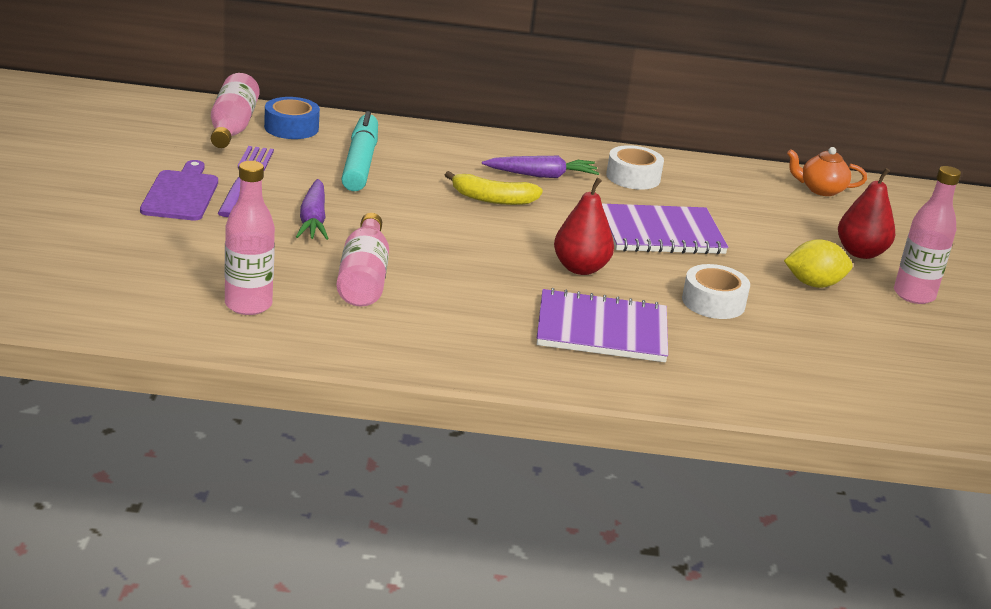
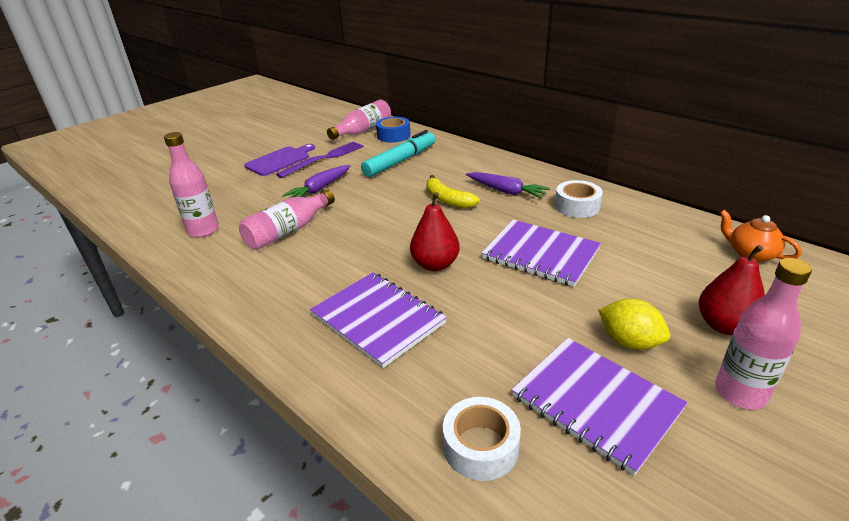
camera: 45 degrees right, 5 degrees up
white tape [682,264,750,319] -> white tape moved to [443,397,521,481]
none -> purple notebook [512,338,688,476]

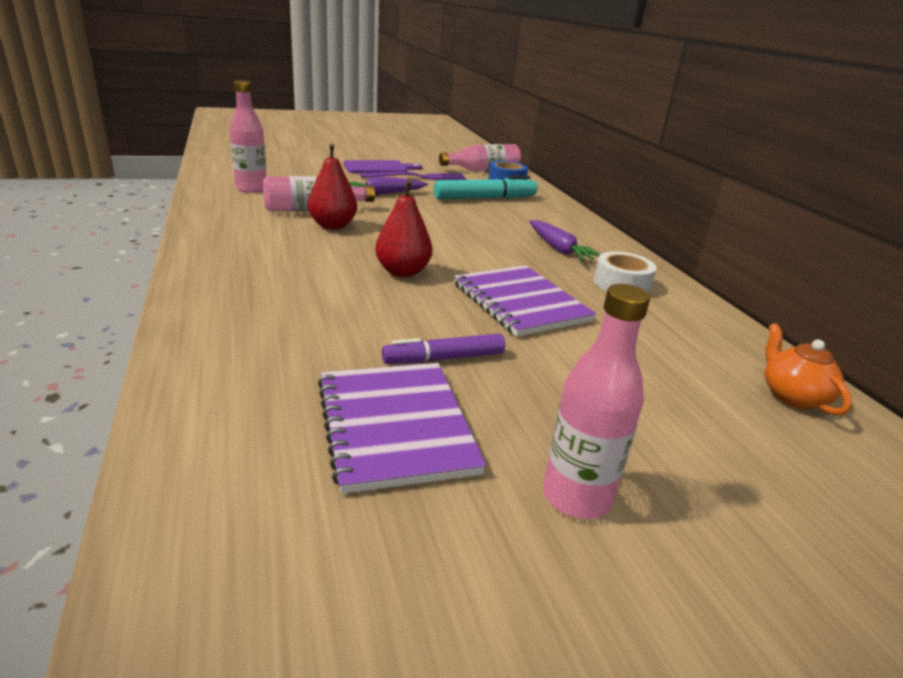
camera: 25 degrees right, 5 degrees down
purple notebook [310,272,447,368] -> none
yellow banana [426,175,480,209] -> none
white tape [443,397,521,481] -> none
yellow lemon [598,298,670,350] -> none
red pear [699,245,765,335] -> red pear moved to [308,144,357,229]
none -> purple marker [382,333,505,364]

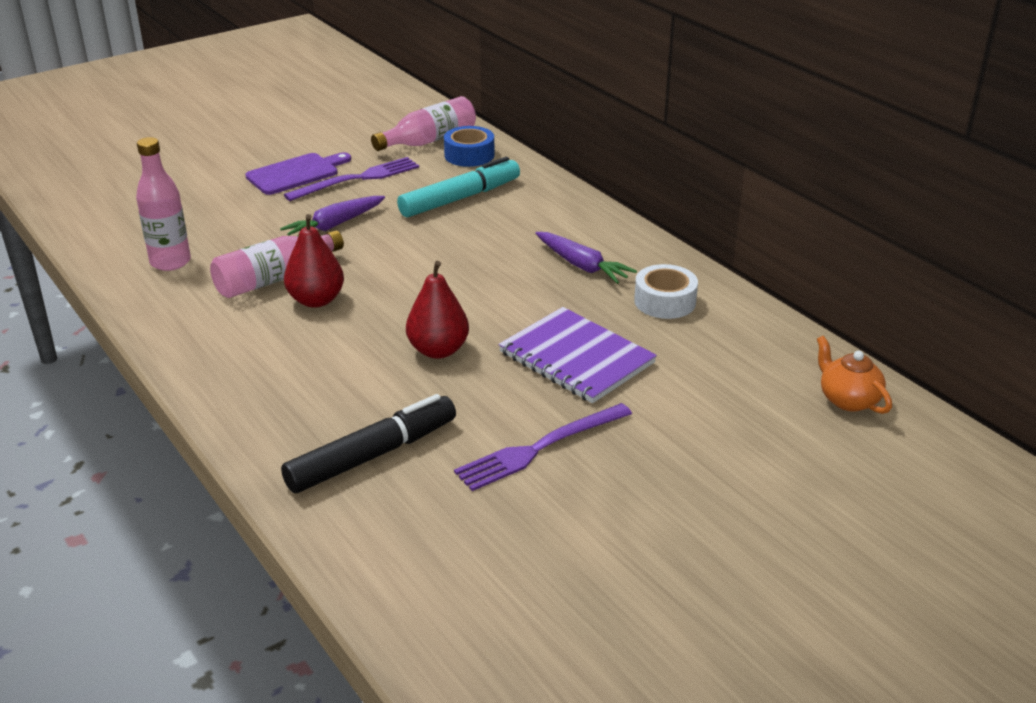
camera: 15 degrees left, 5 degrees up
purple notebook [318,363,486,494] -> none
purple marker [382,333,505,364] -> purple fork [454,403,632,491]
pink bottle [543,284,650,519] -> none
none -> black marker [281,394,456,493]

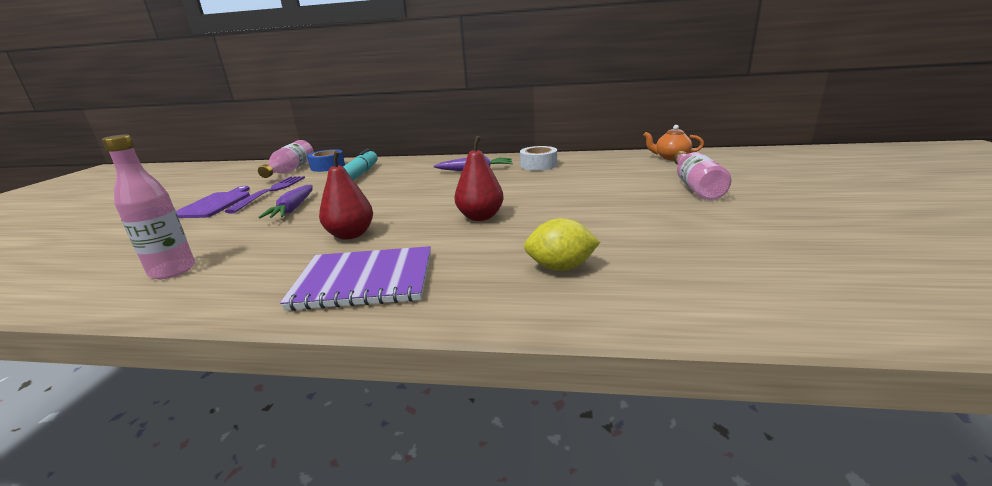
camera: 45 degrees left, 10 degrees down
pink bottle [210,230,344,298] -> pink bottle moved to [674,151,732,200]
black marker [281,394,456,493] -> yellow lemon [524,218,600,271]
purple fork [454,403,632,491] -> none
purple notebook [498,307,657,403] -> purple notebook moved to [280,246,431,311]

